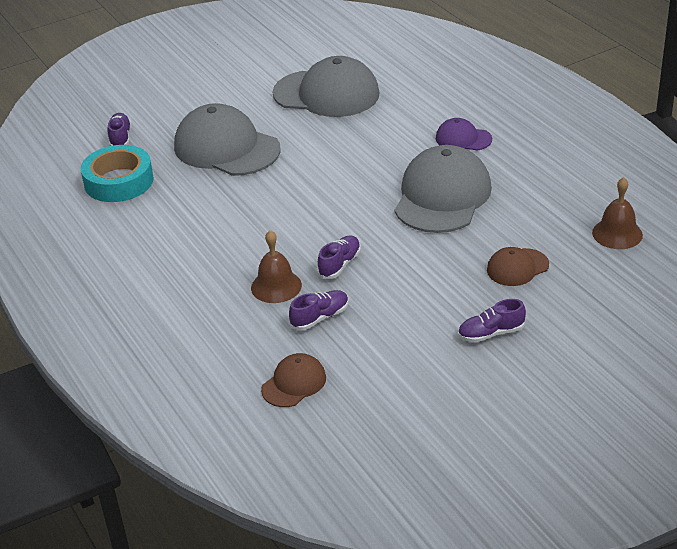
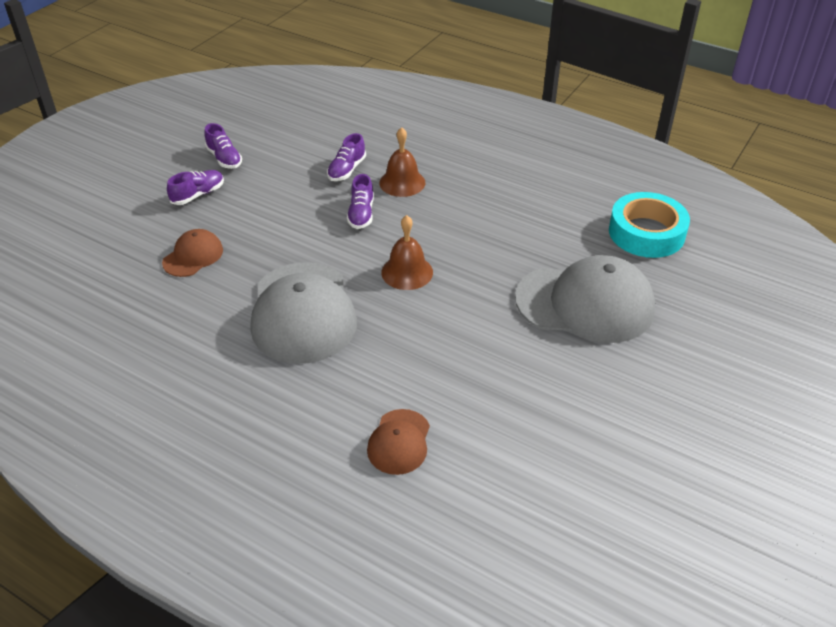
camera: 150 degrees right, 5 degrees up
purple shoe [107,113,131,146] -> purple shoe moved to [204,123,242,169]
brown cap [261,353,326,407] -> brown cap moved to [367,409,430,475]
grey cap [272,56,380,117] -> none
purple cap [436,118,492,151] -> none
brown bell [592,177,643,249] -> brown bell moved to [381,215,433,290]

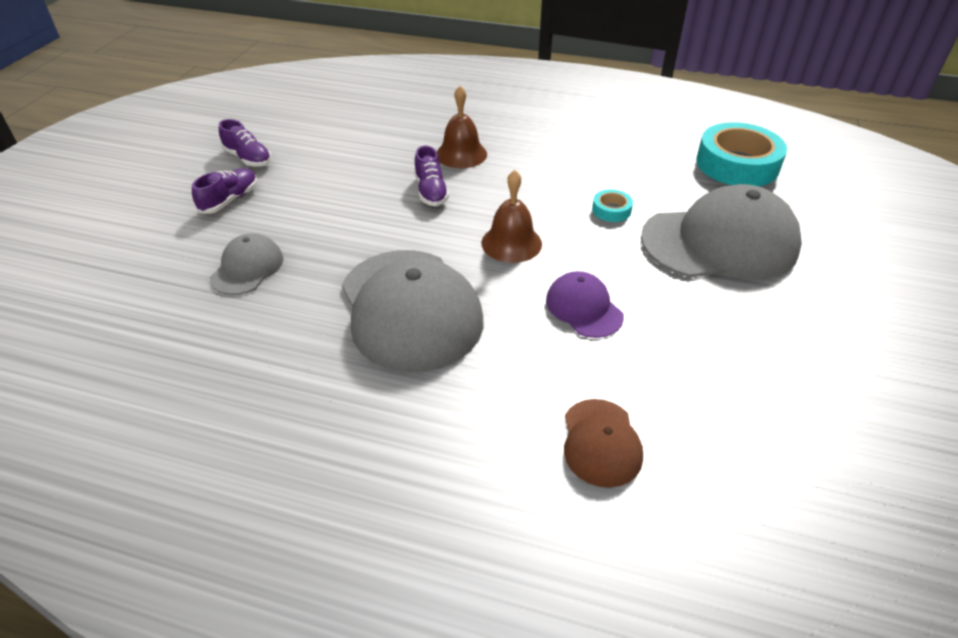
camera: 15 degrees left, 0 degrees up
brown cap [162,229,223,277] -> grey cap [210,233,283,295]
purple shoe [327,133,366,181] -> none
none -> purple cap [546,271,624,338]
none -> turquoise tape [592,189,633,222]

